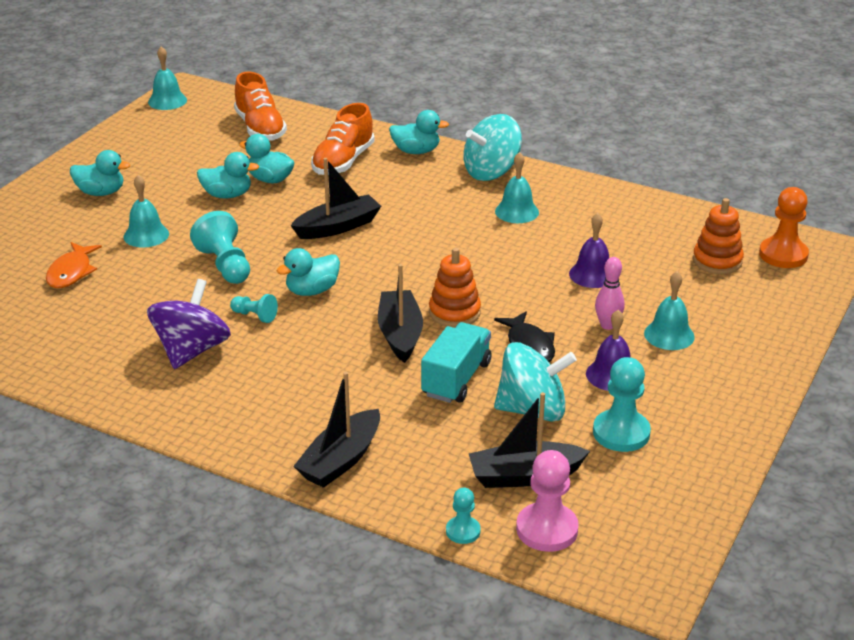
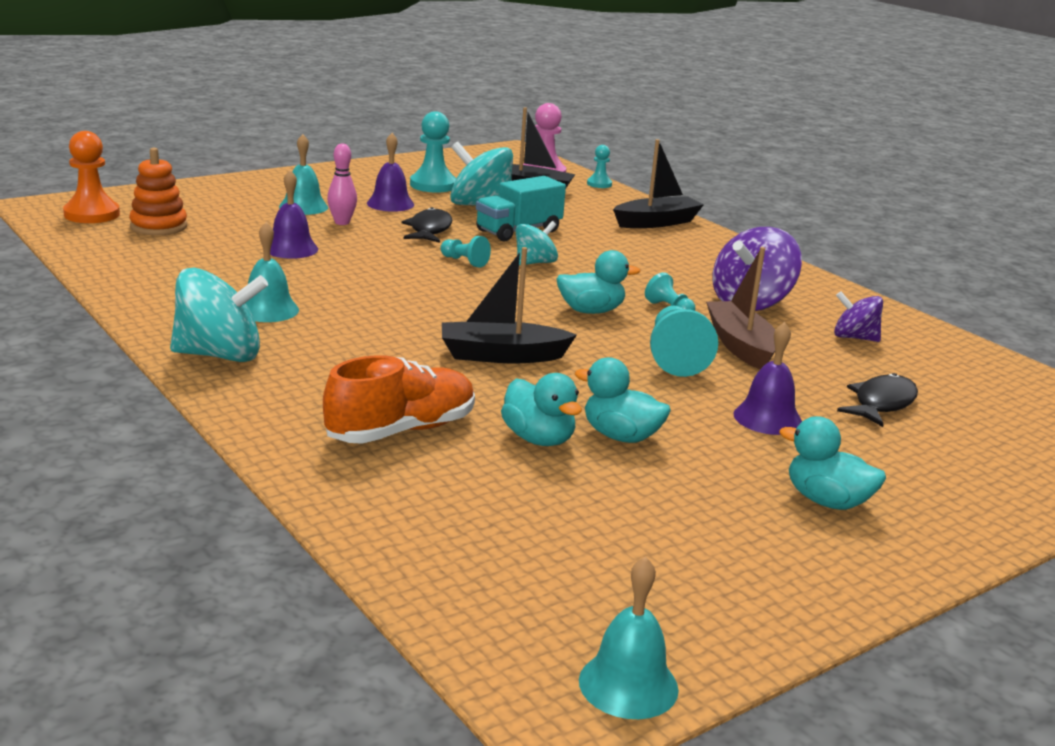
camera: 155 degrees left, 10 degrees down
orange fish [46,242,102,288] -> black fish [837,373,918,427]
turquoise bell [124,175,169,248] -> purple bell [733,322,802,435]
orange shoe [234,71,287,141] -> none
black boat [378,264,423,363] -> turquoise spinning top [515,221,558,266]
turquoise duck [389,110,449,154] -> none
orange stacking toy [429,248,481,327] -> turquoise pawn [440,236,491,267]
none -> brown boat [706,247,775,369]
none -> purple spinning top [834,291,883,342]

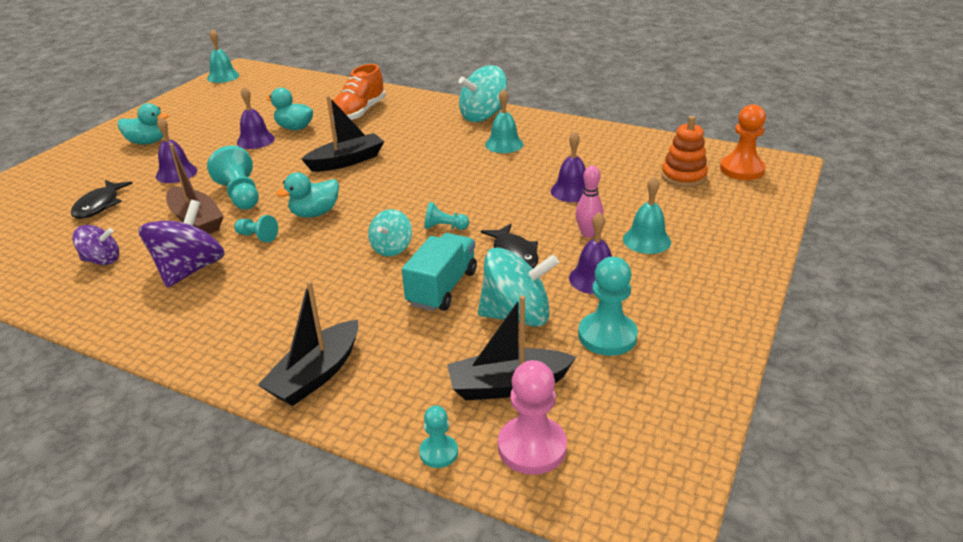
camera: 155 degrees right, 10 degrees up
turquoise duck [575,357,671,443] -> purple bell [237,86,275,149]

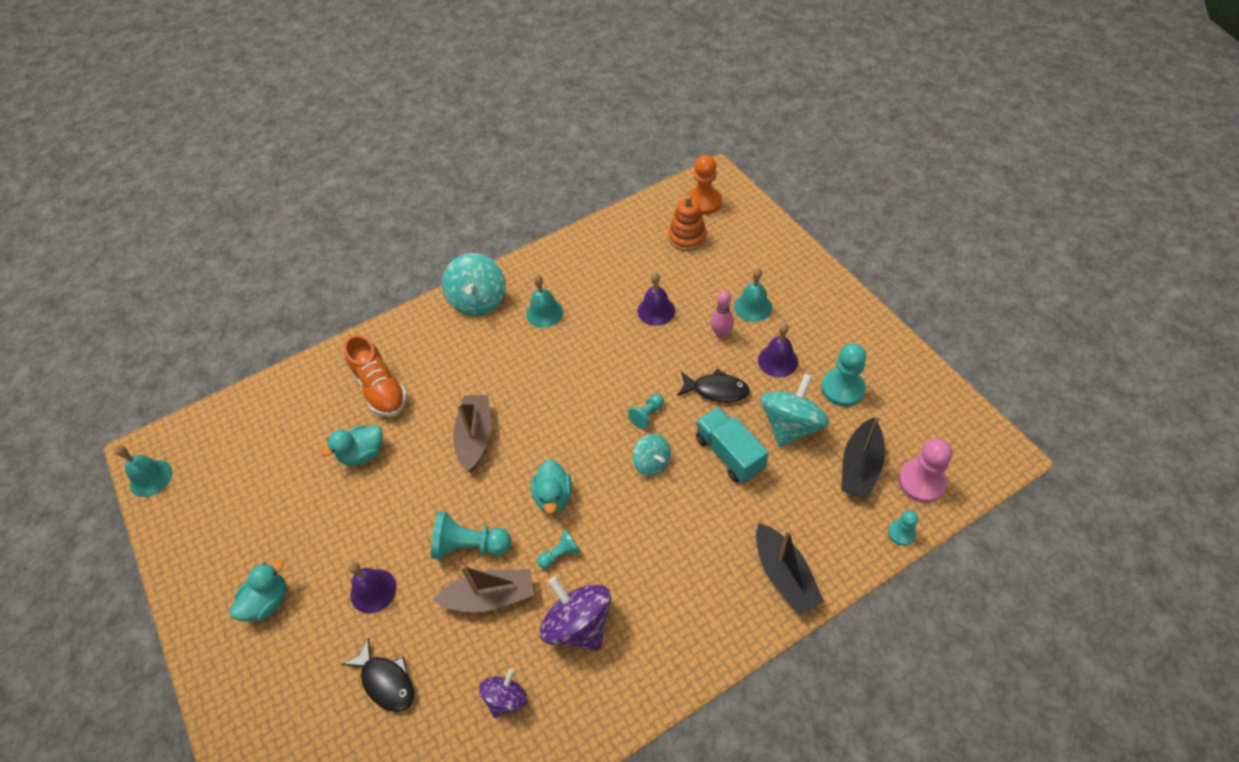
camera: 55 degrees left, 20 degrees up
purple bell [237,86,275,149] -> none
black boat [302,96,384,172] -> brown boat [453,395,491,472]

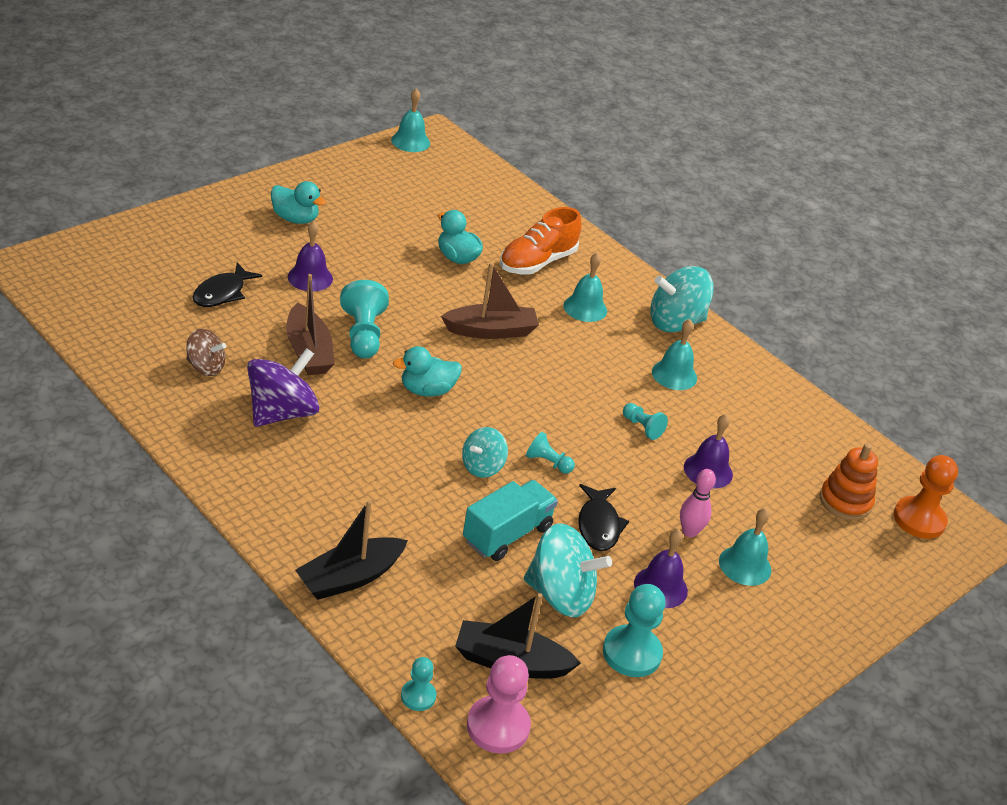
camera: 70 degrees right, 15 degrees down
purple spinning top [479,669,527,718] -> brown spinning top [186,329,226,376]
turquoise pawn [537,530,581,569] -> turquoise pawn moved to [623,403,668,440]
none -> turquoise bell [564,253,607,322]

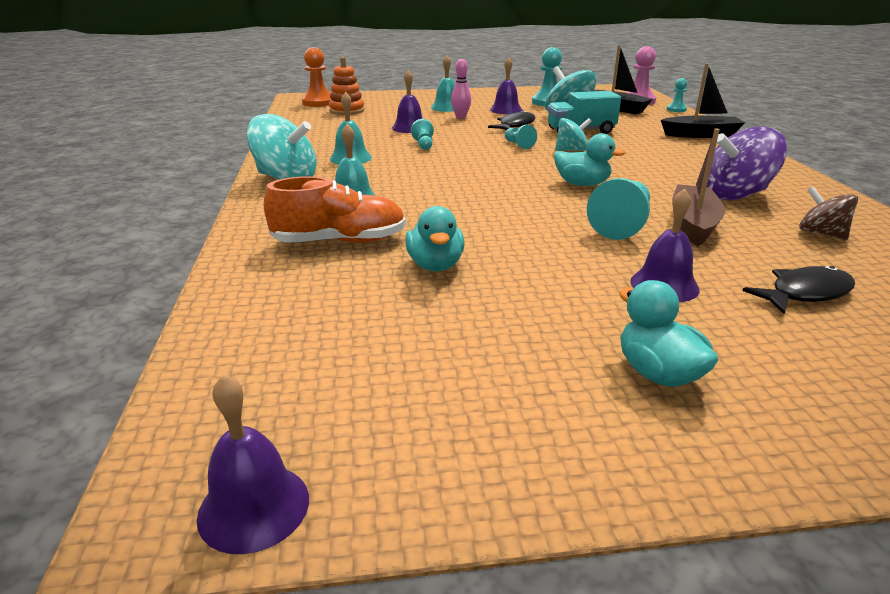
camera: 140 degrees left, 10 degrees down
turquoise bell [391,88,430,152] -> purple bell [197,374,309,554]
brown boat [441,263,539,339] -> none

